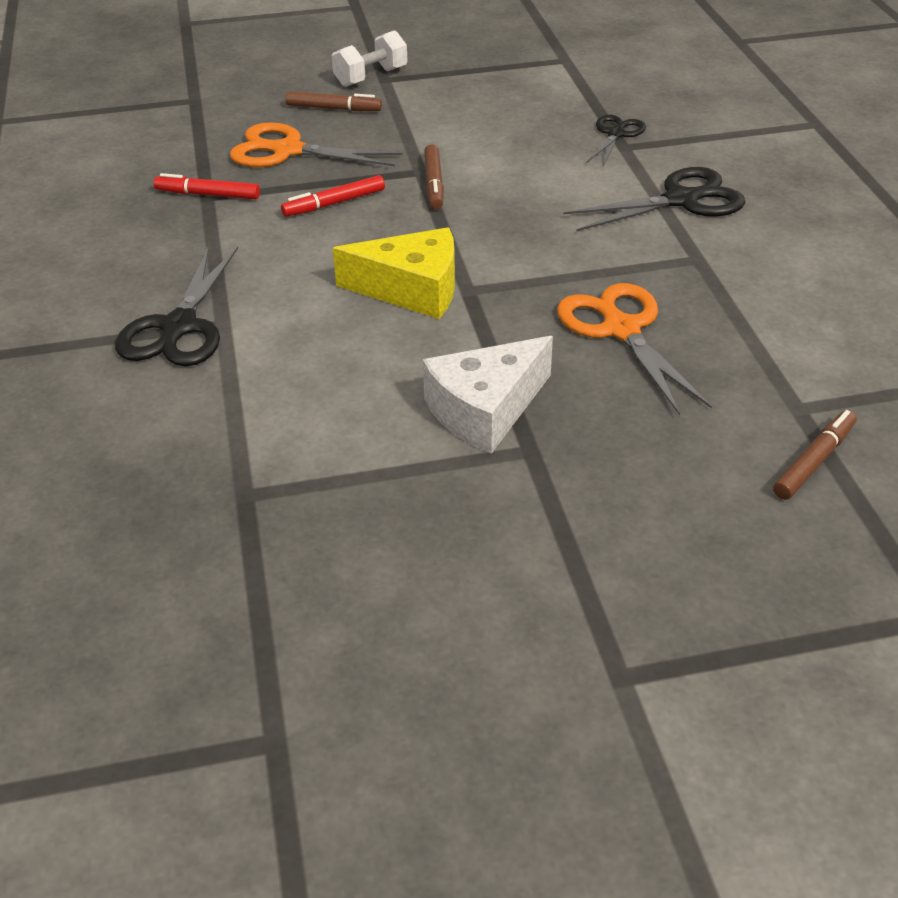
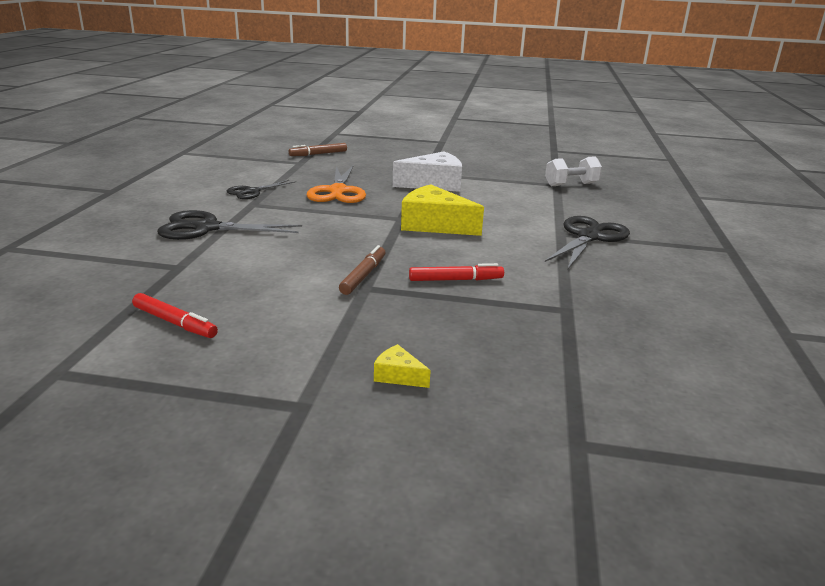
camera: 160 degrees left, 15 degrees down
red marker [154,173,260,199] -> red marker moved to [132,293,218,338]
orange scissors [230,122,403,167] -> none
brown marker [286,91,382,111] -> yellow cheese [374,344,431,388]
white dumbbell [332,30,407,87] -> white dumbbell moved to [545,156,602,186]
black scissors [587,115,646,166] -> black scissors moved to [227,180,296,199]

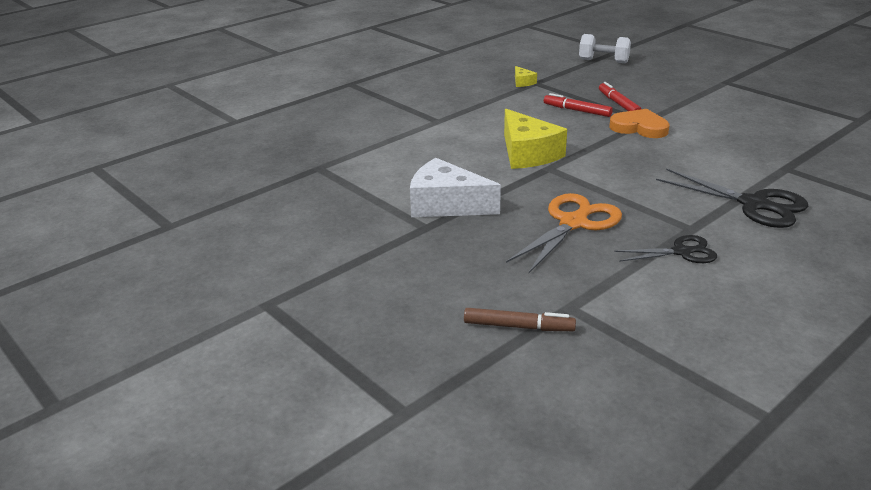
camera: 140 degrees left, 5 degrees up
red marker [132,293,218,338] -> red marker moved to [599,82,642,111]
brown marker [339,245,386,295] -> orange heart [609,109,669,138]
yellow cheese [374,344,431,388] -> yellow cheese moved to [515,66,537,87]
white dumbbell [545,156,602,186] -> white dumbbell moved to [579,34,631,63]
black scissors [545,216,630,269] -> none

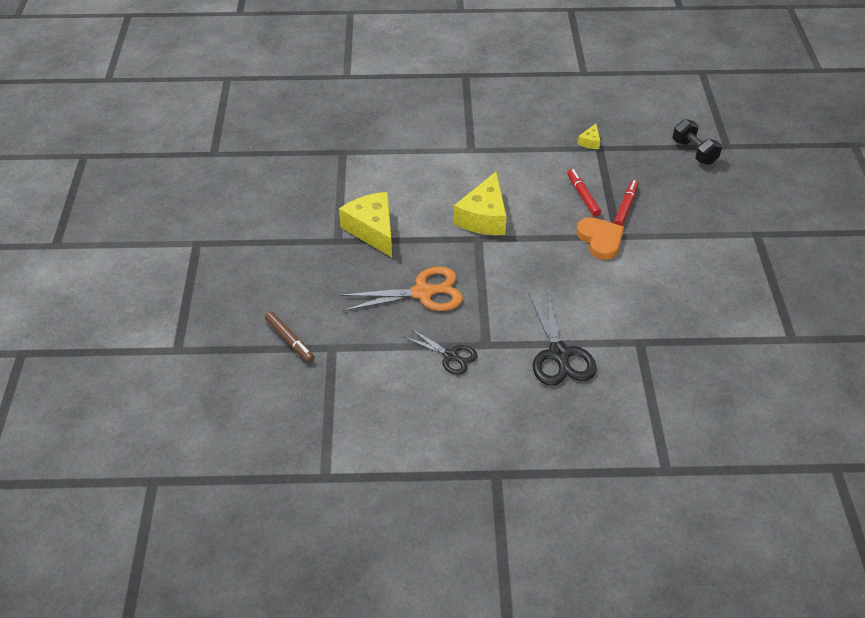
camera: 40 degrees right, 15 degrees up
white cheese [410,158,501,217] -> yellow cheese [339,192,392,257]
white dumbbell [579,34,631,63] -> black dumbbell [673,119,722,165]

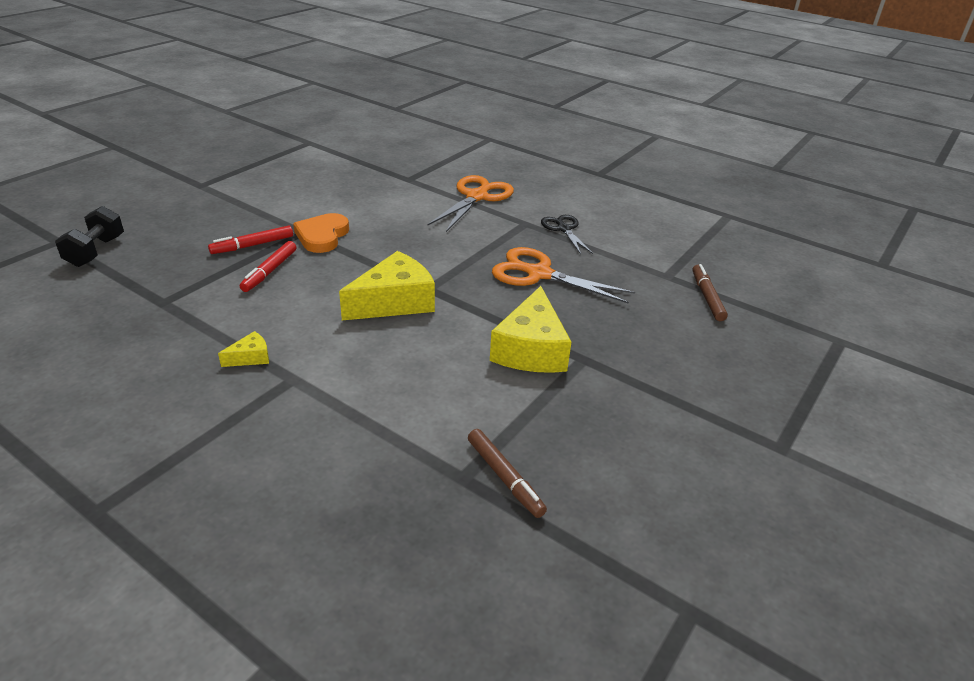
camera: 145 degrees left, 10 degrees down
black scissors [529,291,597,386] -> orange scissors [428,175,514,232]
yellow cheese [578,124,600,149] -> yellow cheese moved to [218,331,269,367]
none -> brown marker [468,429,547,518]

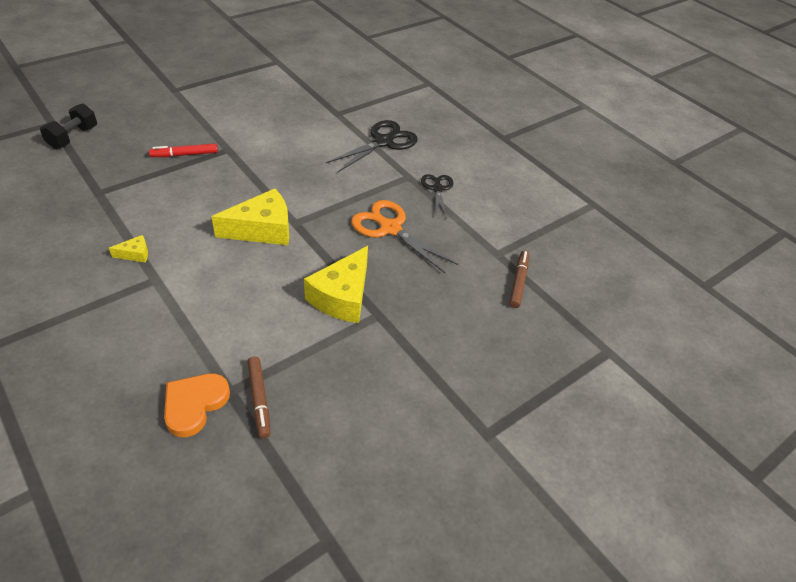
camera: 15 degrees right, 10 degrees up
red marker [240,241,296,292] -> none
orange heart [293,213,349,253] -> orange heart moved to [164,373,230,437]
orange scissors [428,175,514,232] -> black scissors [326,120,418,172]

